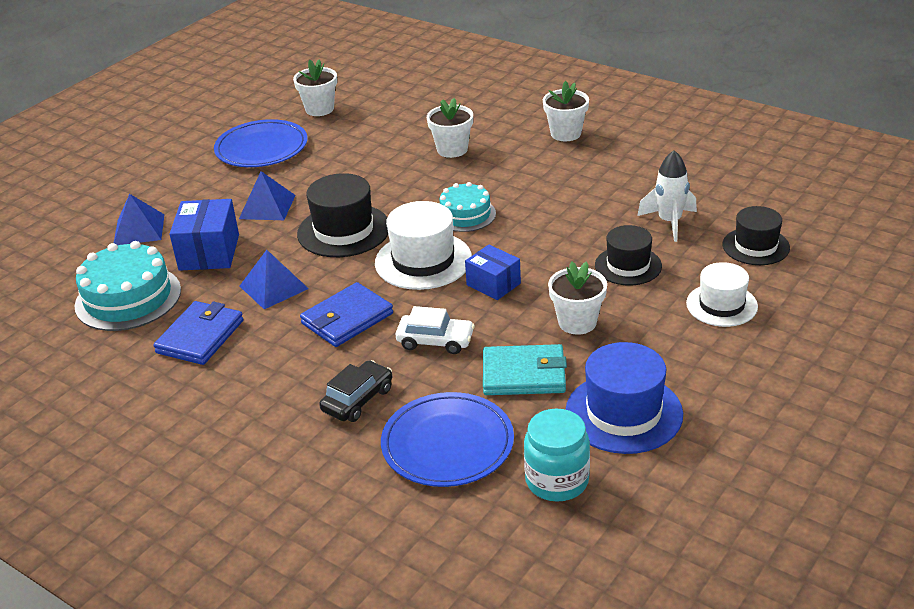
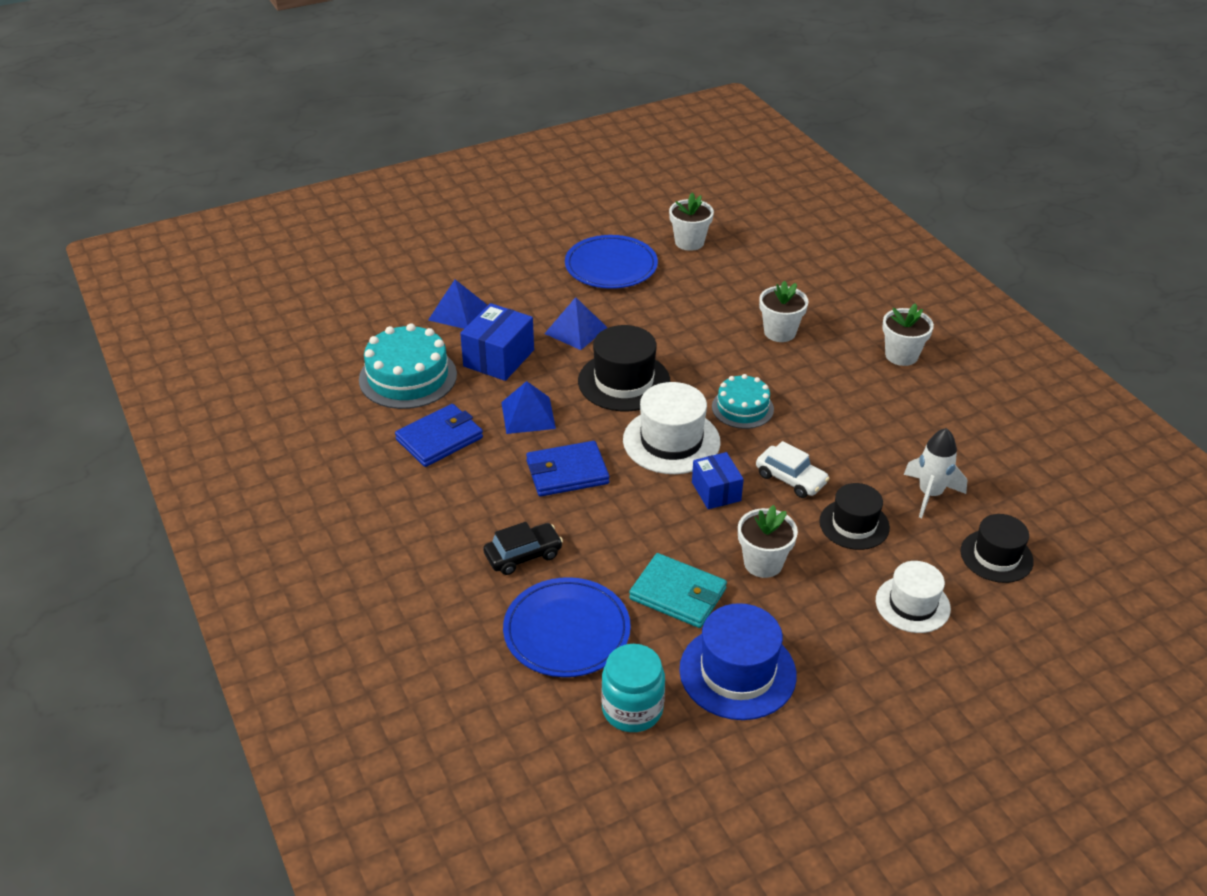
camera: 25 degrees right, 5 degrees up
white car [396,306,475,354] -> white car moved to [756,441,830,498]

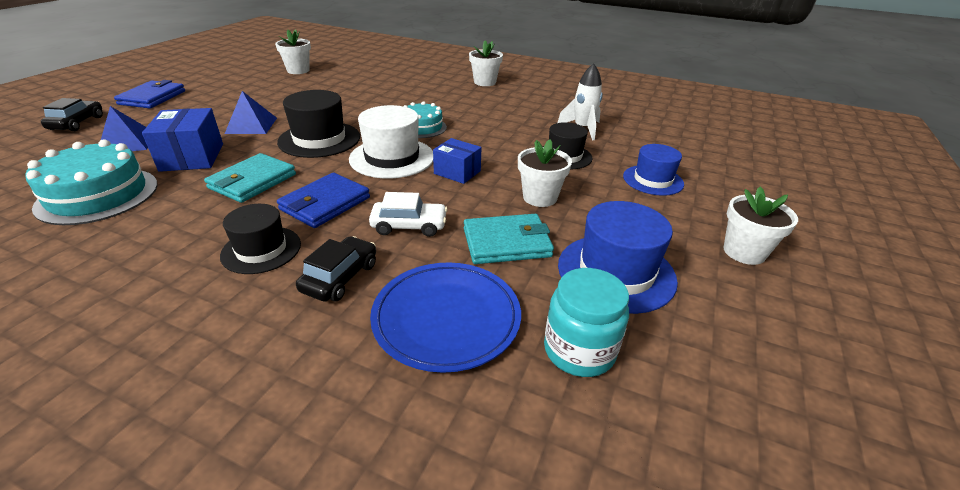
camera: 40 degrees left, 5 degrees down
blue wallet [395,404,483,467] -> blue wallet moved to [114,80,185,108]
blue pyramid [501,381,556,434] -> turquoise wallet [204,153,296,203]
blue plate [565,235,658,289] -> none
white car [756,441,830,498] -> white car moved to [369,192,448,237]
white flower pot [759,281,808,342] -> white flower pot moved to [723,187,798,265]
white hat [876,561,951,633] -> blue hat [623,144,684,196]
black hat [960,514,1034,583] -> black hat moved to [220,204,301,274]
none -> black car [41,98,103,131]

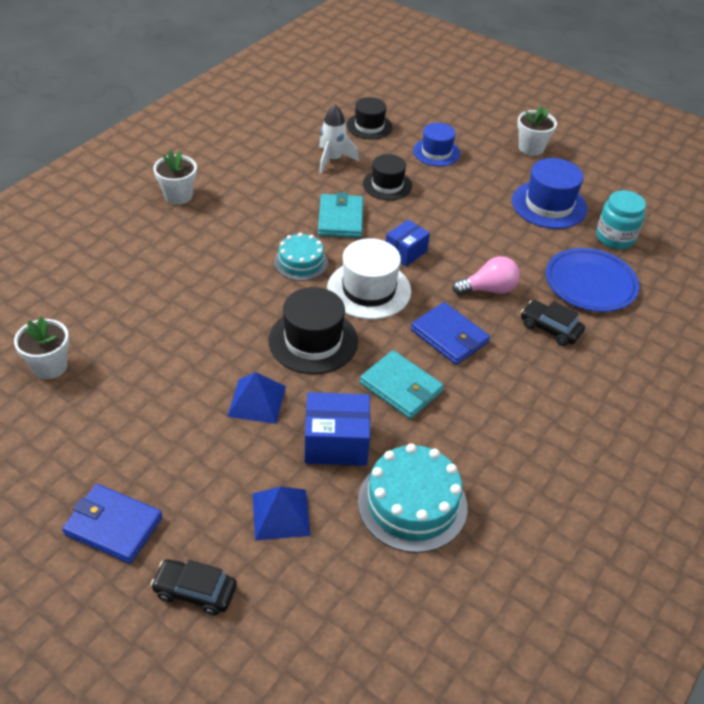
camera: 80 degrees left, 10 degrees up
black hat [220,204,301,274] -> black hat moved to [347,97,392,139]
white car [369,192,448,237] -> pink light bulb [452,256,520,295]
turquoise wallet [464,214,554,264] -> turquoise wallet moved to [318,192,363,238]
white flower pot [518,139,572,207] -> none

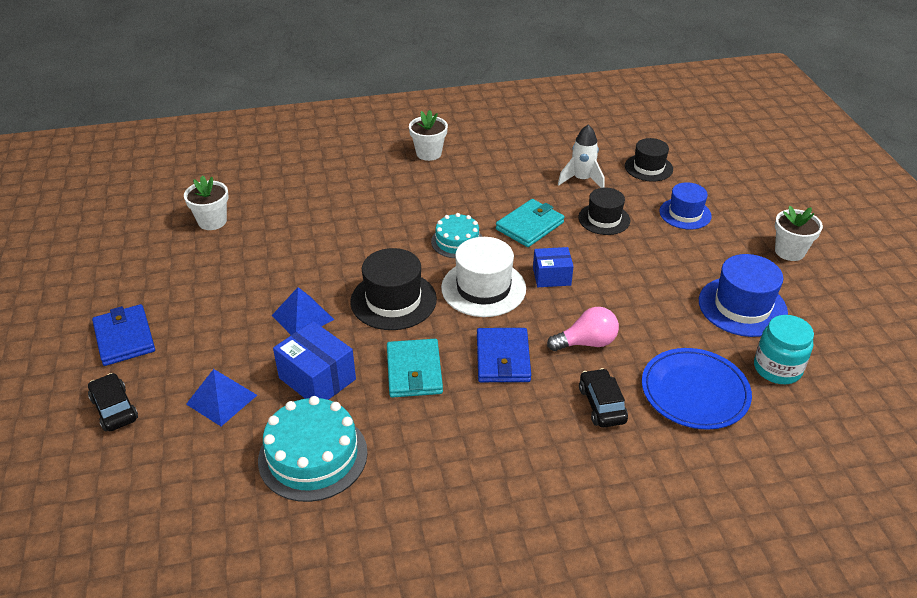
camera: 45 degrees right, 5 degrees down
pink light bulb [452,256,520,295] -> pink light bulb turned 45 degrees counterclockwise [547,307,619,351]

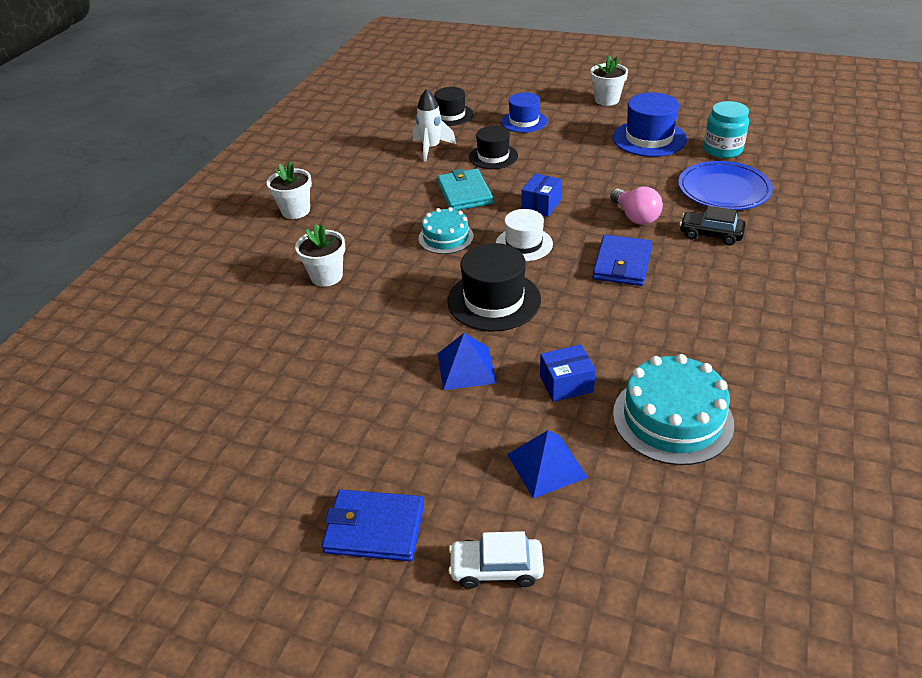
camera: 55 degrees left, 0 degrees up
black car [88,373,138,431] -> white car [448,531,544,589]
white flower pot [184,176,229,230] -> white flower pot moved to [295,224,345,287]
blue box [273,321,356,400] -> blue box [540,344,596,402], size x0.66
turquoise wallet [387,339,443,398] -> none
white hat [441,237,526,317] -> white hat [496,209,553,261], size x0.67
blue wallet [477,328,531,382] -> blue wallet turned 75 degrees clockwise [592,235,652,286]
pink light bulb [547,307,619,351] -> pink light bulb turned 135 degrees clockwise [610,187,663,225]

